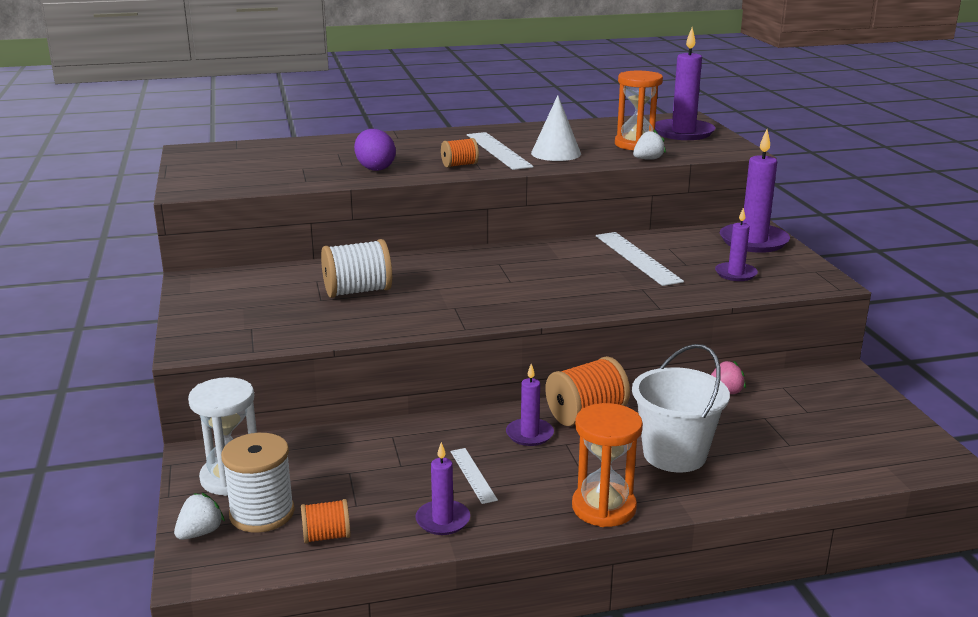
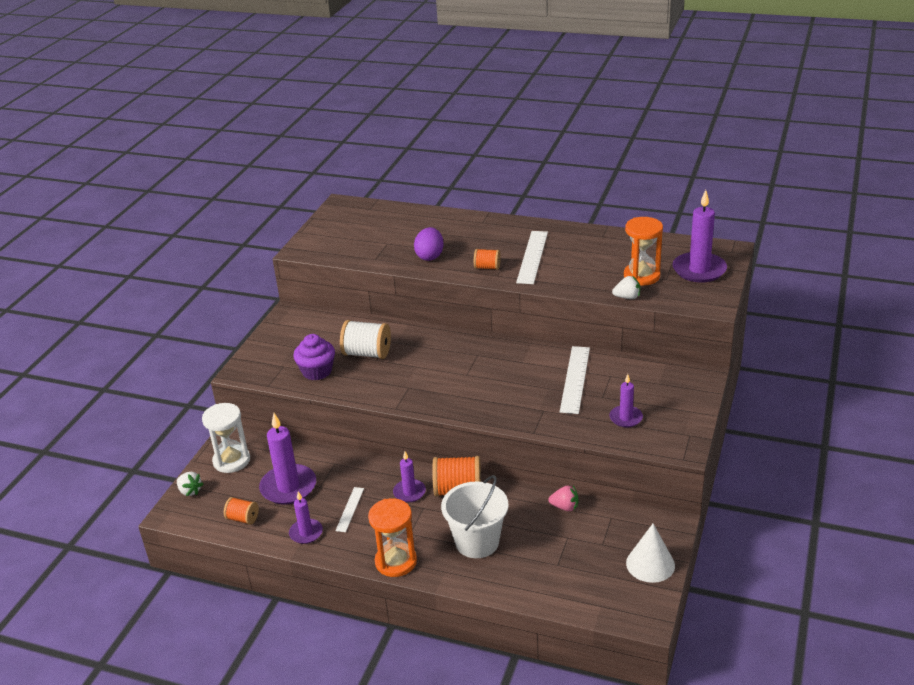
camera: 35 degrees right, 10 degrees up
white strawberry [174,493,225,540] -> white strawberry turned 60 degrees clockwise [177,472,203,496]
white spool [221,433,295,532] -> none
white cone [531,95,581,161] -> white cone moved to [626,524,675,583]
purple candle [720,129,790,253] -> purple candle moved to [259,413,316,505]
none -> purple cupcake [293,334,335,380]

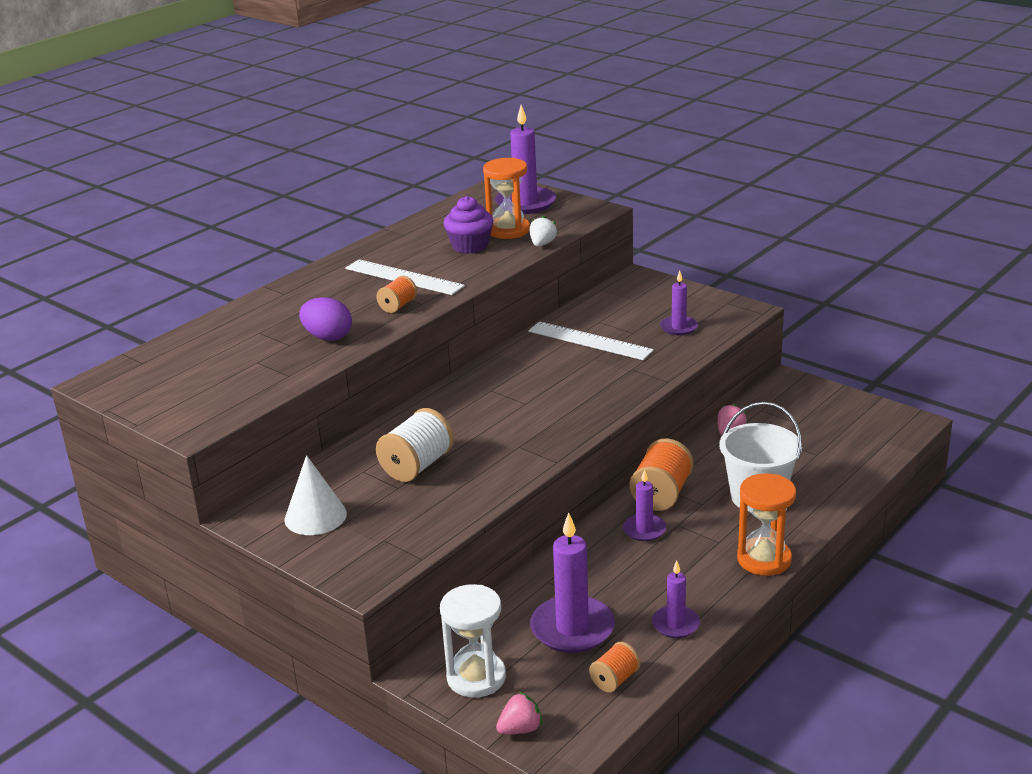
camera: 70 degrees left, 5 degrees down
white strawberry [177,472,203,496] -> pink strawberry [496,692,543,735]
purple cupcake [293,334,335,380] -> purple cupcake moved to [443,196,494,254]
white ruler [335,487,364,532] -> none
white cone [626,524,675,583] -> white cone moved to [285,455,347,535]

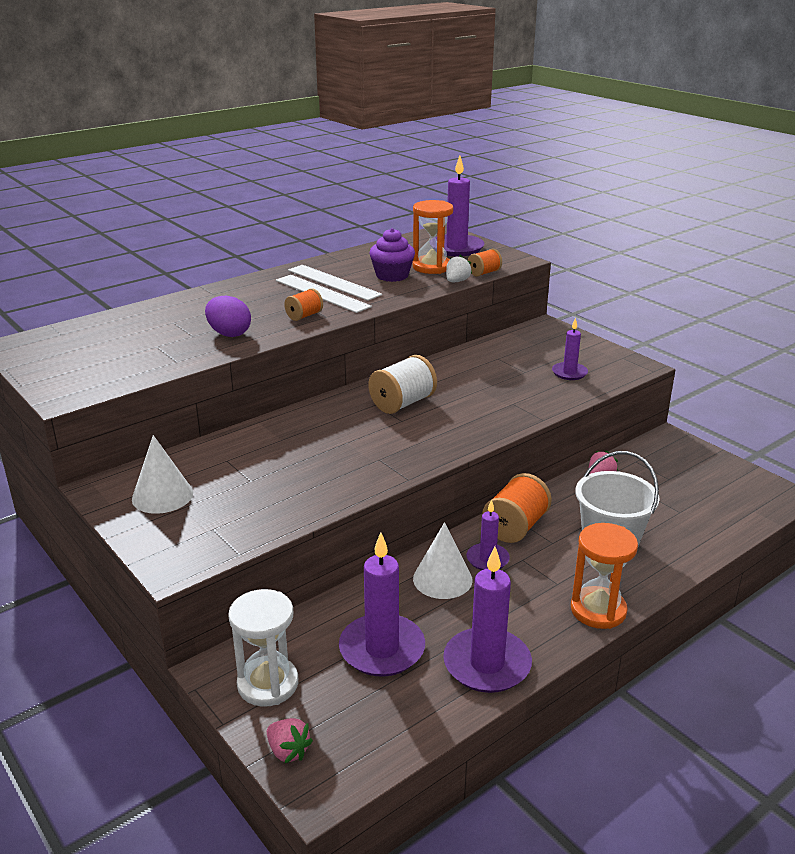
camera: 10 degrees right, 0 degrees up
white spool [376,408,454,482] -> white spool moved to [368,355,437,414]
pink strawberry [496,692,543,735] -> pink strawberry turned 60 degrees clockwise [267,718,313,763]
white ruler [528,321,654,360] -> white ruler moved to [288,265,382,301]
orange spool [589,642,641,692] -> orange spool moved to [468,249,502,277]
purple candle [652,561,700,638] -> purple candle [443,546,532,693], size x1.77
none -> white cone [413,522,473,599]

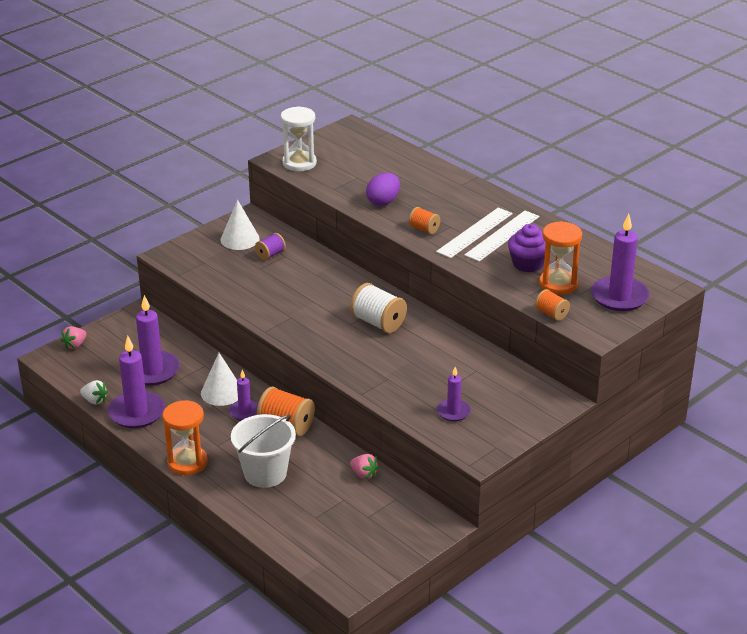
camera: 85 degrees right, 5 degrees up
white hourglass [228,589,298,707] -> white hourglass moved to [280,106,317,172]
white strawberry [446,255,472,282] -> white strawberry moved to [80,380,108,404]
none -> purple spool [255,233,286,260]

